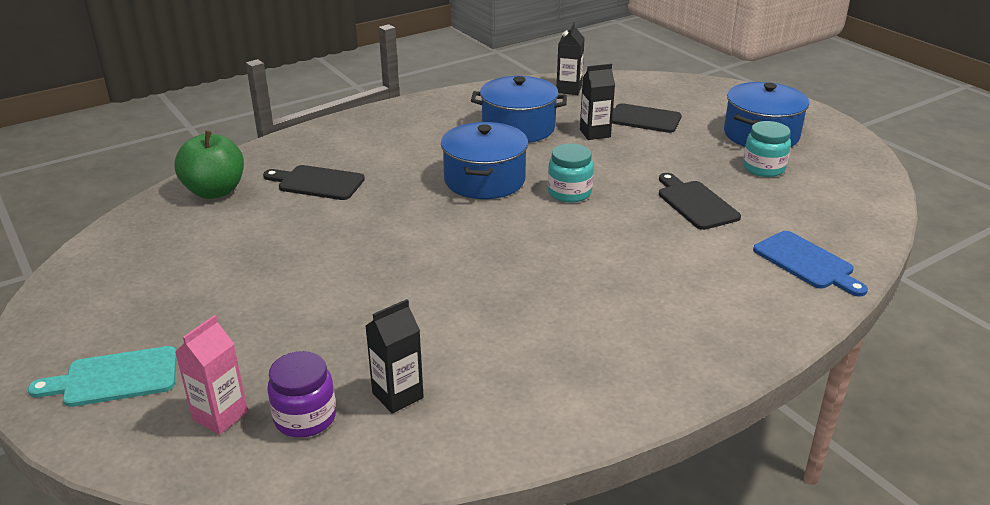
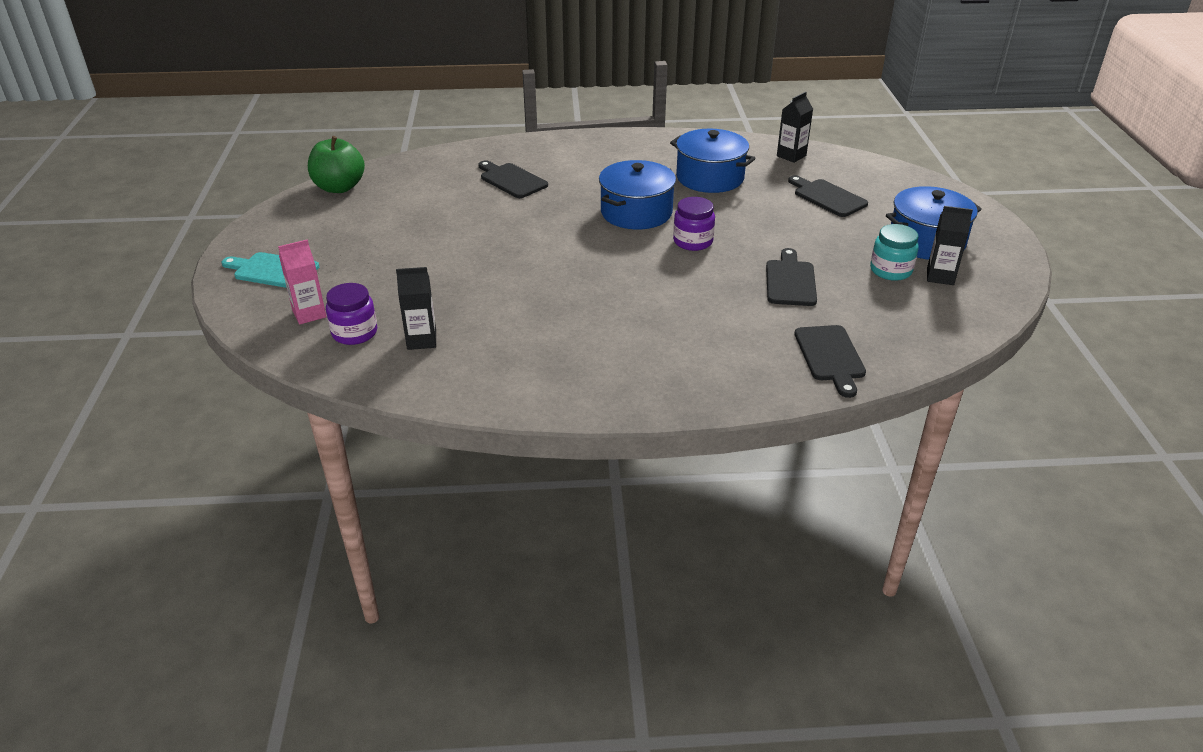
camera: 30 degrees right, 5 degrees up
green apple [174,130,244,199] -> green apple moved to [308,136,365,193]
turquoise jar [548,144,594,203] -> purple jar [673,197,715,251]
black carton [580,64,615,140] -> black carton moved to [927,206,973,285]
blue cutting board [753,231,868,296] -> black cutting board [794,325,866,398]

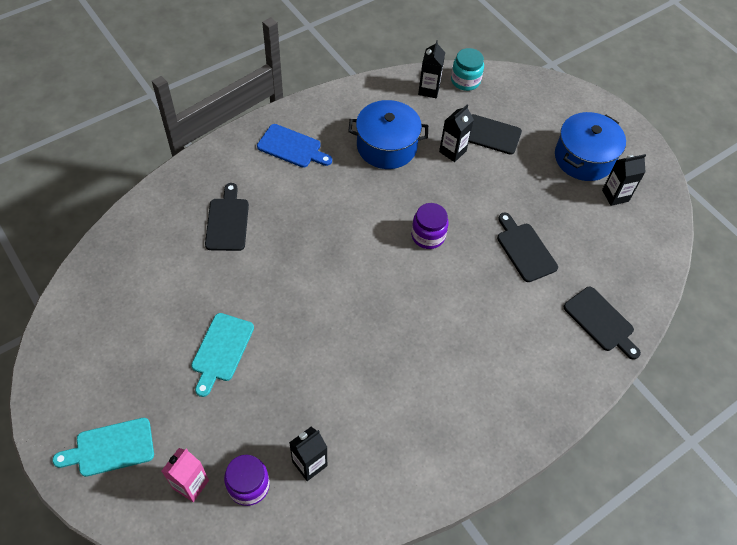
camera: 35 degrees left, 20 degrees up
green apple [308,136,365,193] -> none
black cutting board [478,160,548,198] -> black cutting board turned 75 degrees clockwise [205,183,249,251]
blue pot [599,160,676,230] -> none
turquoise jar [870,224,919,281] -> turquoise jar moved to [451,48,484,91]
none -> turquoise cutting board [191,313,254,397]
none -> blue cutting board [257,124,332,168]
none -> black carton [439,104,474,162]

